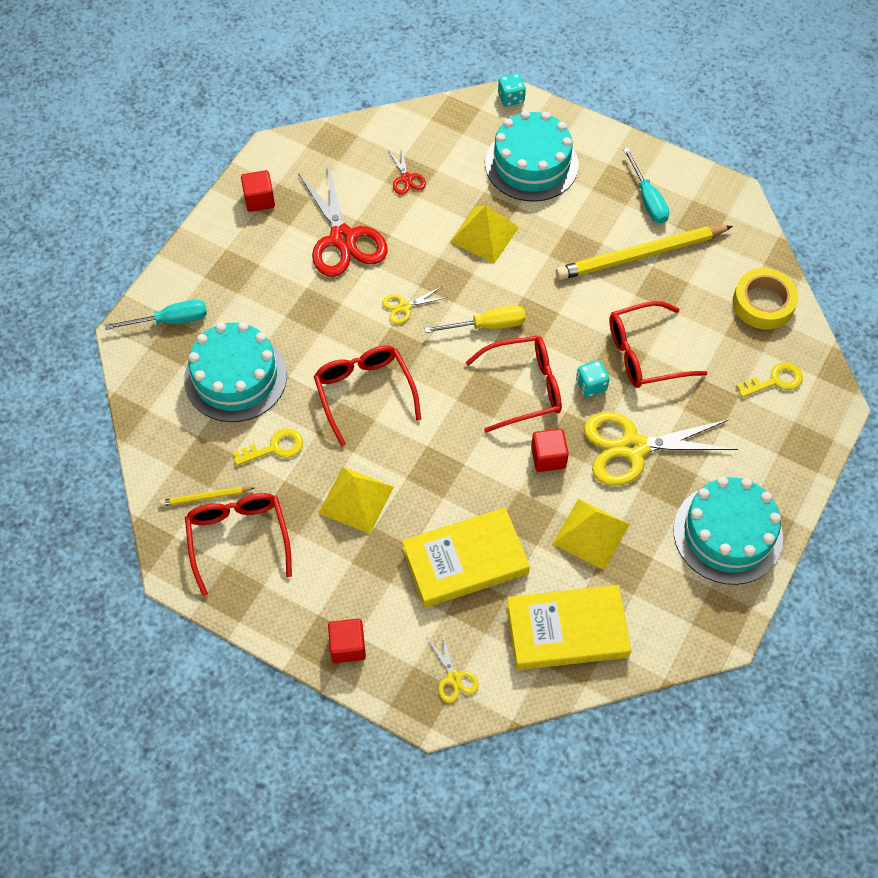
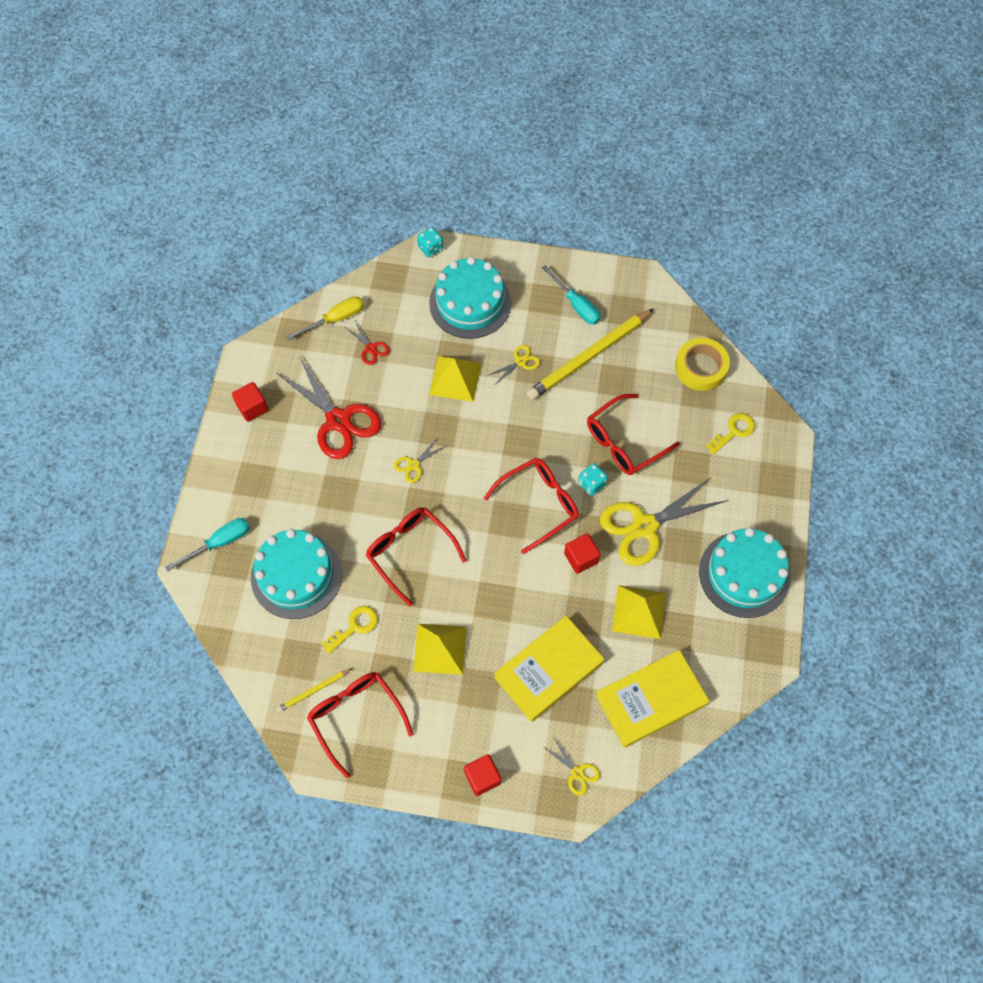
camera: 20 degrees left, 5 degrees up
yellow screwdriver [424,306,526,333] -> yellow screwdriver moved to [286,296,364,340]
none -> yellow scissors [487,345,540,385]

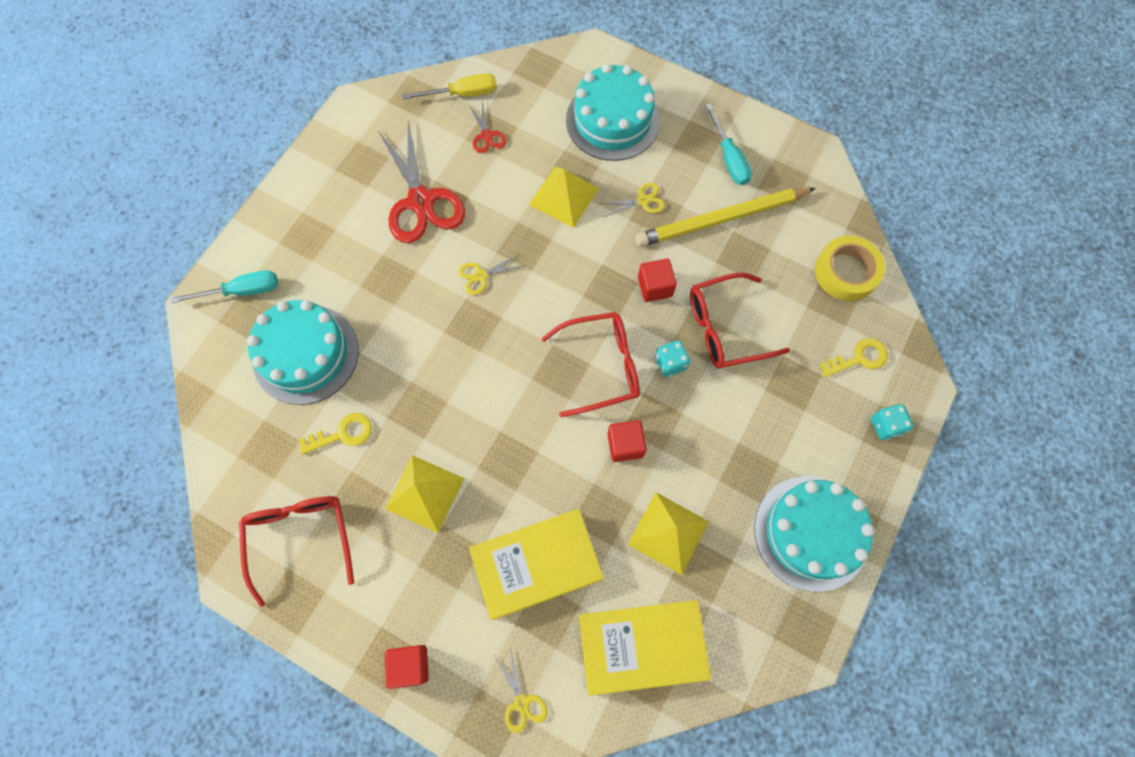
camera: 20 degrees right, 5 degrees up
red cube [232,382,268,422] -> red cube moved to [638,259,677,302]
yellow pencil [277,668,352,712] -> none
red glasses [366,508,467,607] -> none
turquoise dice [417,227,443,257] -> turquoise dice moved to [871,404,914,440]
yellow scissors [600,477,727,566] -> none

